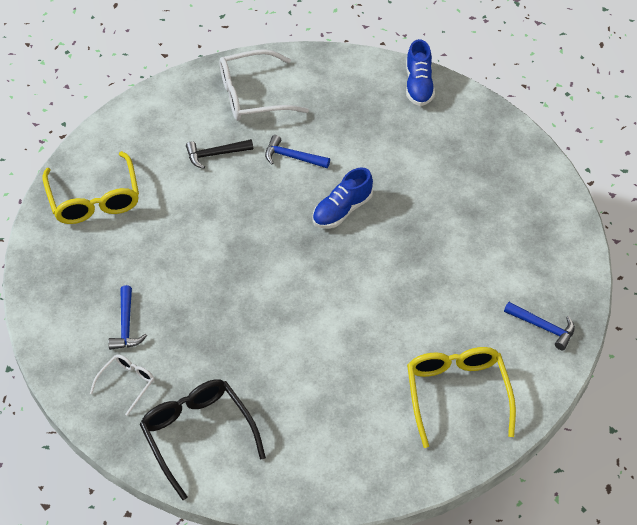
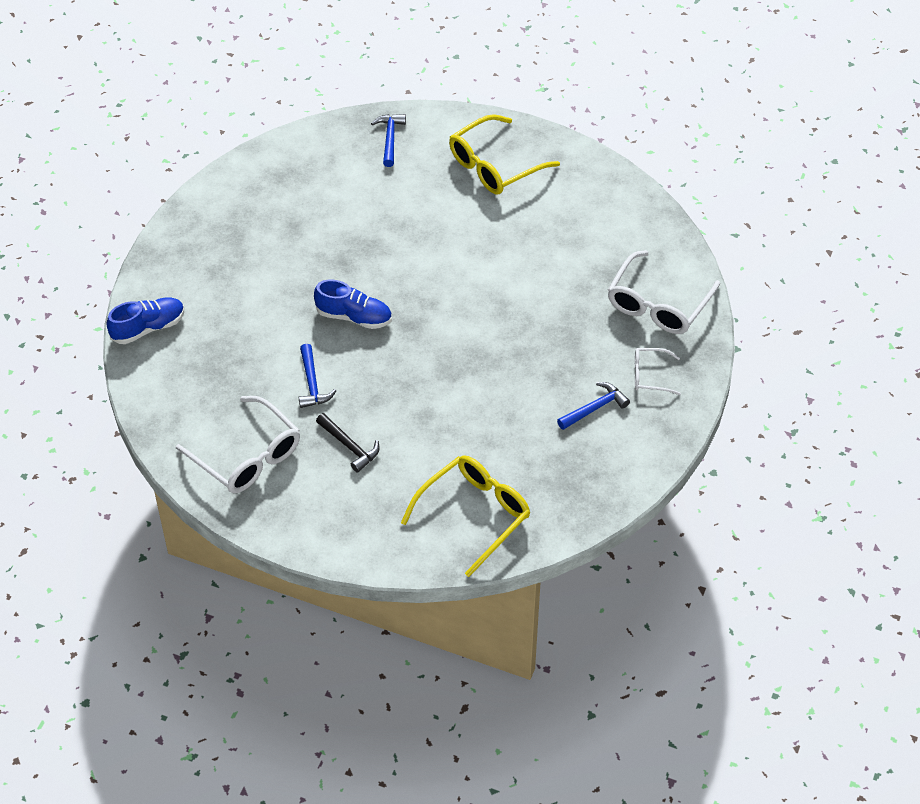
camera: 120 degrees left, 0 degrees up
black glasses [140,379,266,500] -> white glasses [608,250,720,334]

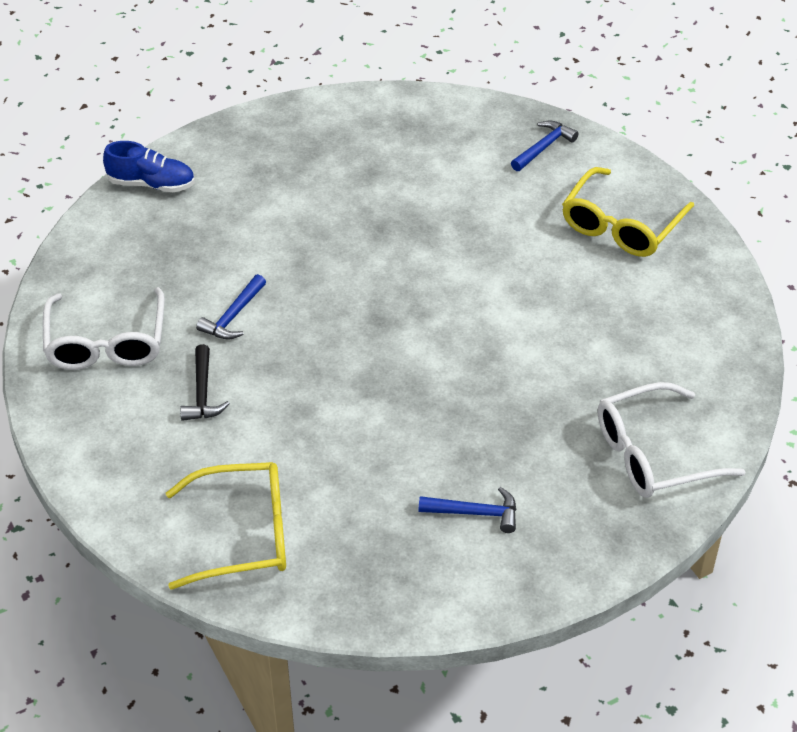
camera: 40 degrees right, 5 degrees down
blue shoe [314,279,392,329] -> none
yellow glasses [449,114,560,194] -> yellow glasses turned 60 degrees counterclockwise [562,167,694,257]
white glasses [635,348,681,395] -> none

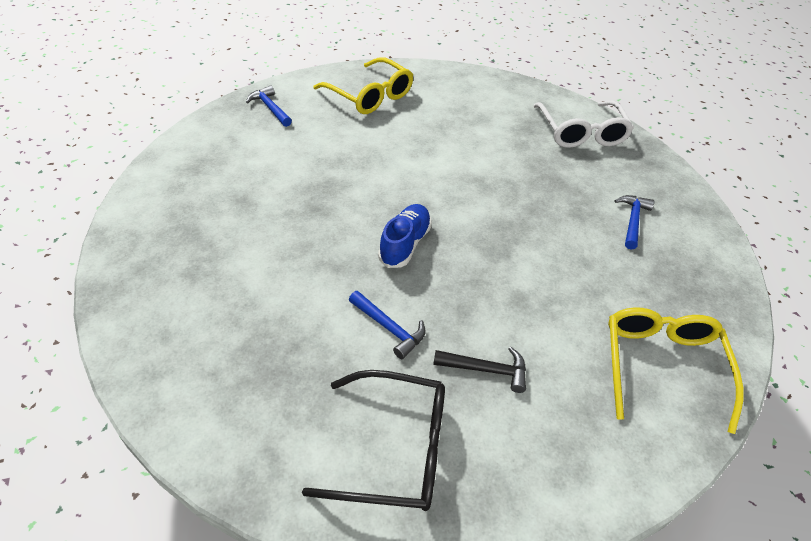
camera: 80 degrees left, 0 degrees up
white glasses [43,287,165,370] -> black glasses [302,370,445,511]
blue shoe [103,141,195,192] -> blue shoe moved to [378,204,432,268]

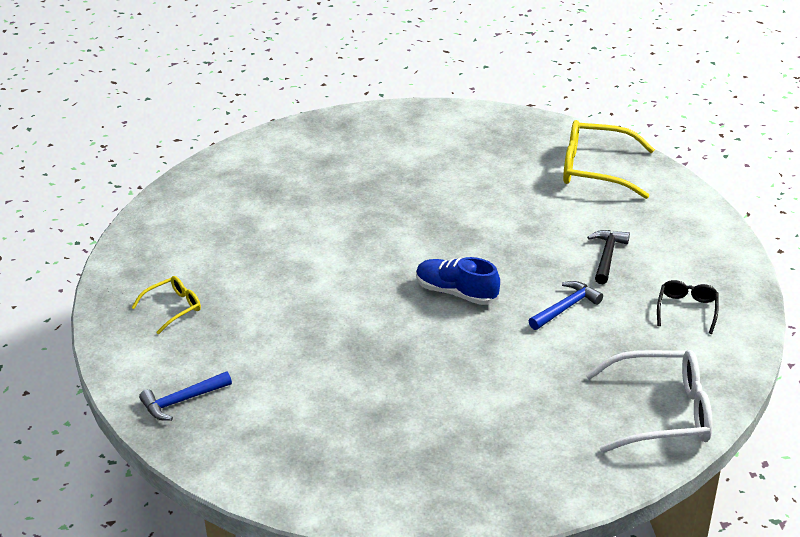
camera: 80 degrees left, 10 degrees down
black glasses [302,370,445,511] -> black glasses [657,280,719,334], size x0.53
yellow glasses [313,57,413,114] -> yellow glasses [131,276,201,334], size x0.53
white glasses [533,101,634,148] -> white glasses moved to [585,350,713,453]
blue hammer [614,195,655,250] -> none

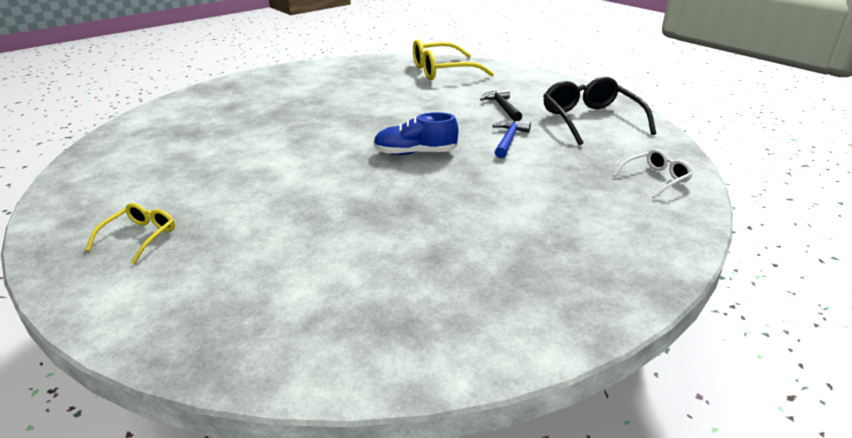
camera: 30 degrees left, 5 degrees down
blue hammer [139,371,232,421] -> none
white glasses [585,350,713,453] -> white glasses [613,149,693,199], size x0.53
black glasses [657,280,719,334] -> black glasses [543,77,656,145], size x1.88

